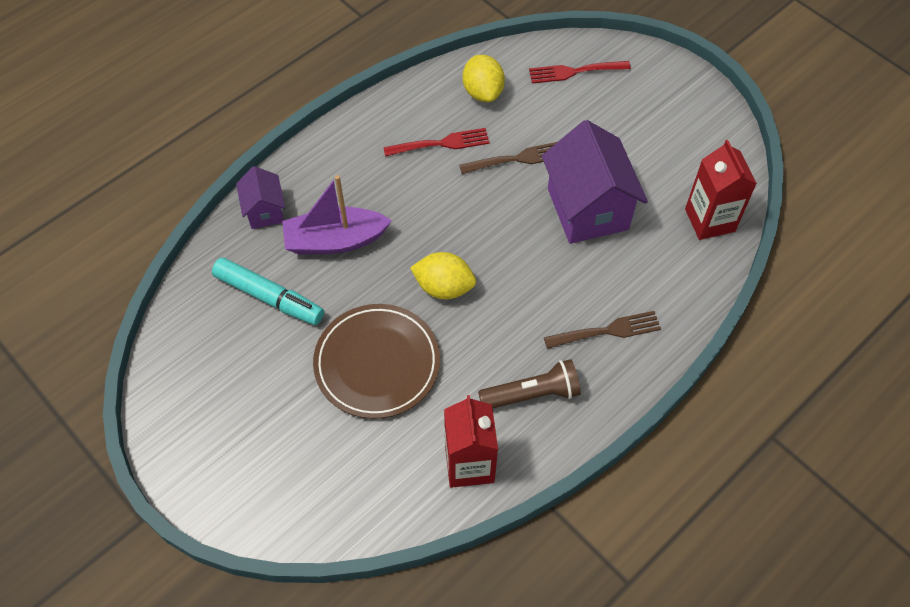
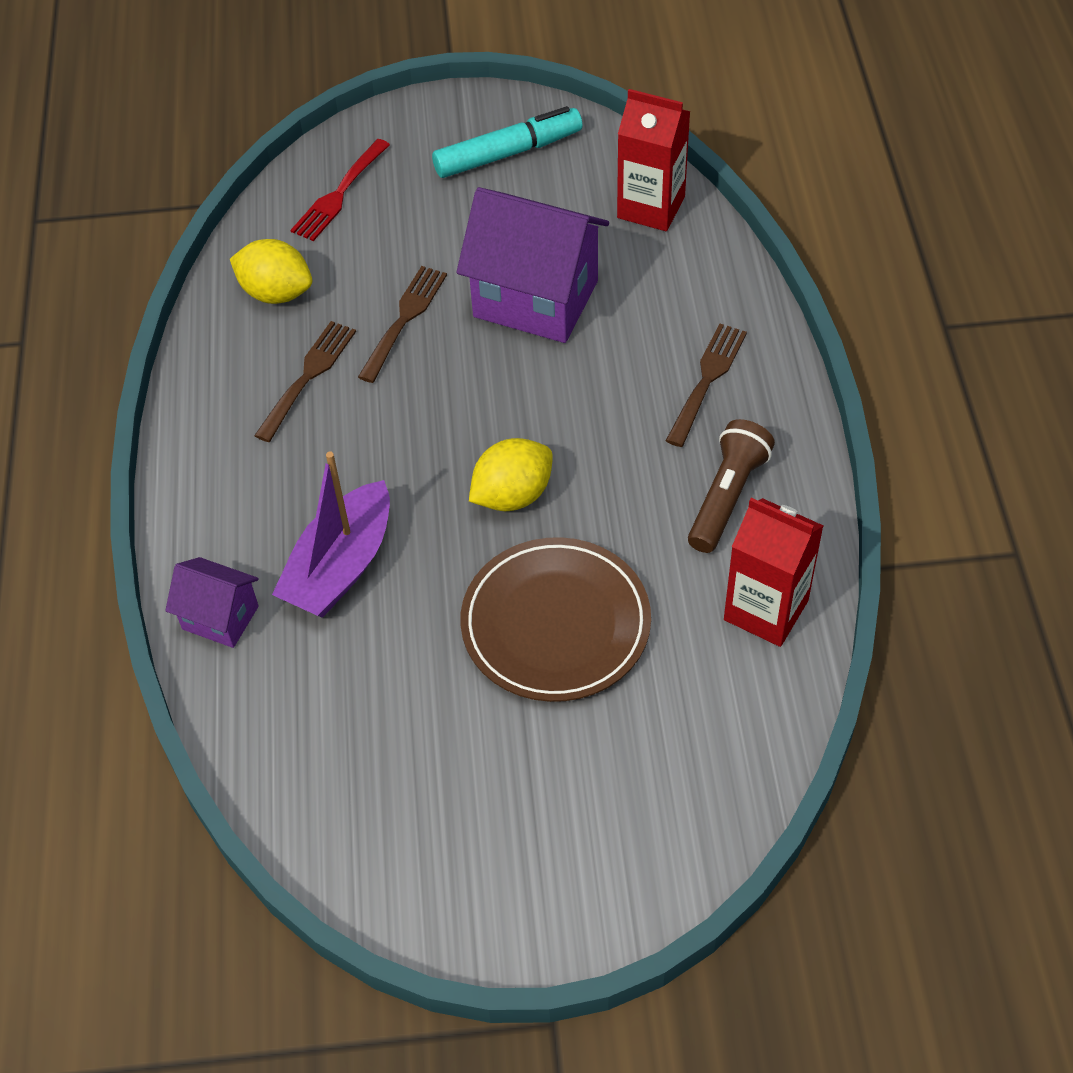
camera: 50 degrees left, 5 degrees down
turquoise marker [212,258,324,325] -> turquoise marker moved to [432,106,583,178]
red fork [383,128,490,157] -> brown fork [254,321,356,442]

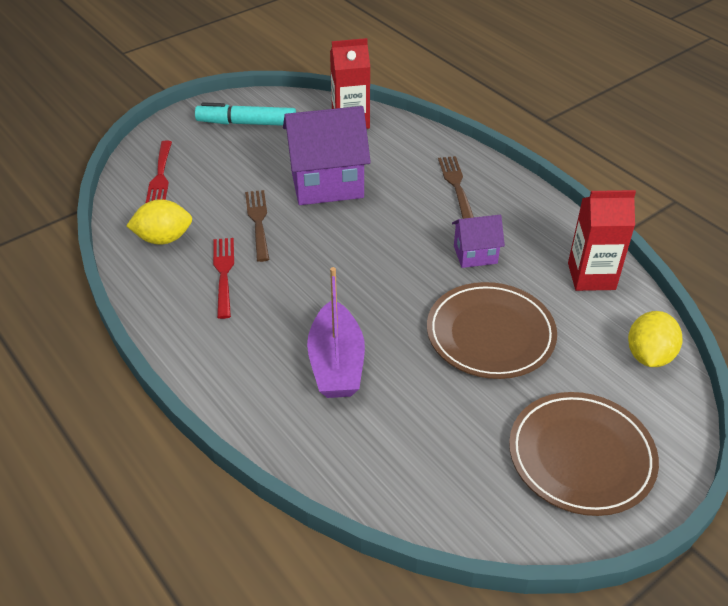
camera: 35 degrees left, 10 degrees down
purple house [165,557,259,648] -> purple house moved to [452,215,505,268]
brown fork [254,321,356,442] -> red fork [213,238,234,319]
turquoise marker [432,106,583,178] -> turquoise marker turned 120 degrees counterclockwise [195,102,296,126]
yellow lemon [469,438,553,511] -> yellow lemon moved to [628,311,682,367]
brown flashlight [688,419,775,553] -> none
none -> brown plate [509,392,659,516]

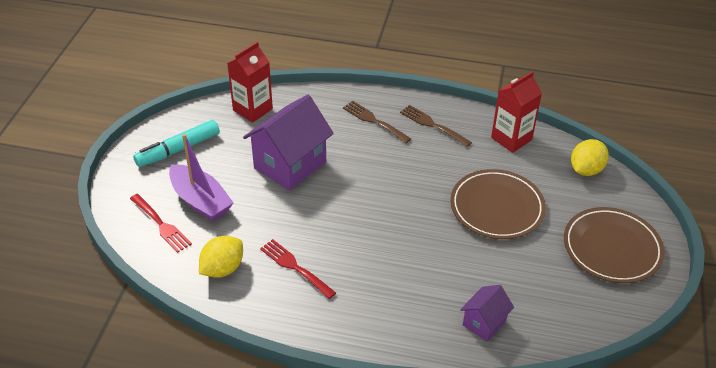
camera: 40 degrees left, 0 degrees up
brown fork [245,190,269,262] -> brown fork moved to [400,105,472,147]
purple boat [307,267,365,398] -> purple boat moved to [169,134,234,222]
purple house [452,215,505,268] -> purple house moved to [460,285,514,342]
yellow lemon [628,311,682,367] -> yellow lemon turned 60 degrees clockwise [571,139,609,176]

